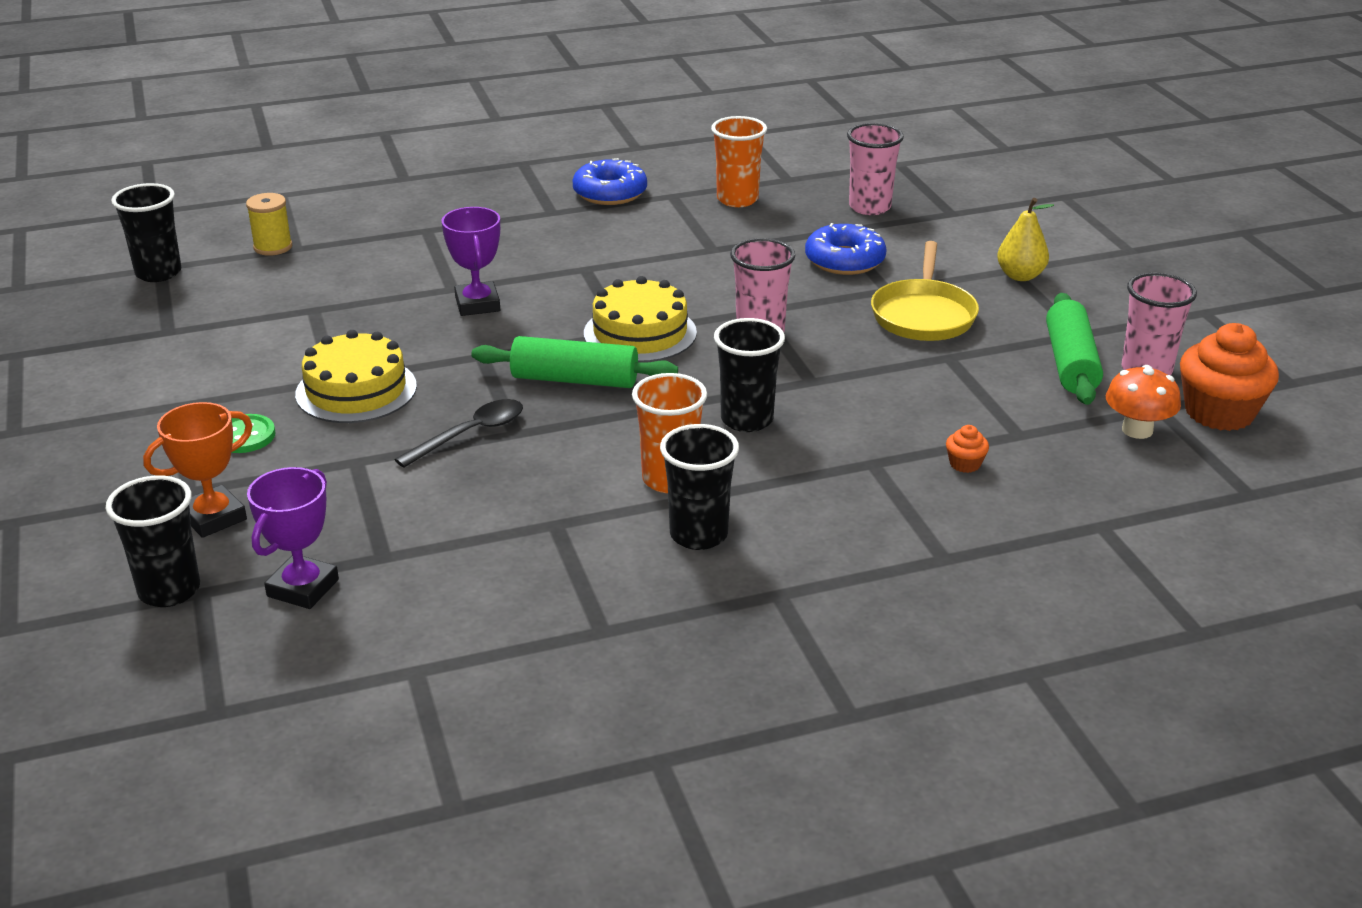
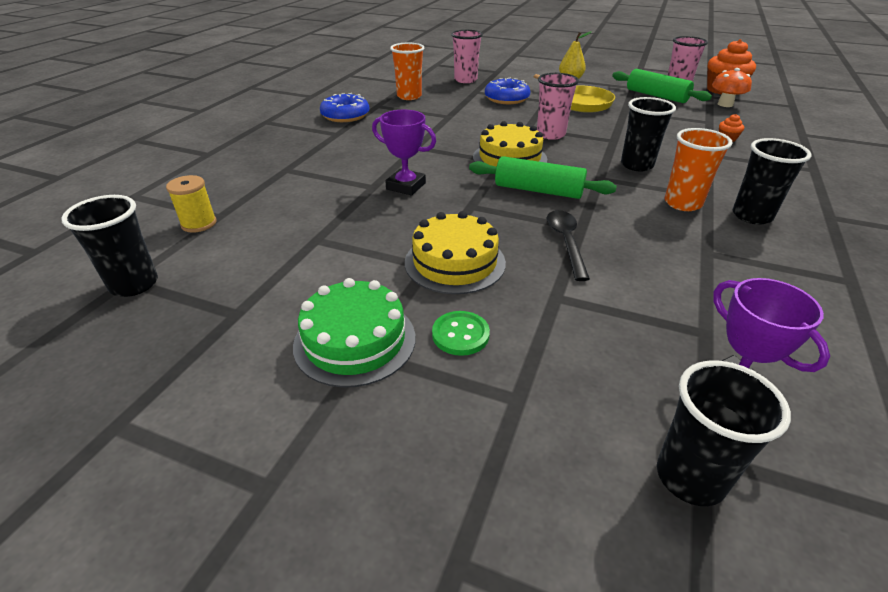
camera: 50 degrees left, 5 degrees up
orange trophy [143,402,253,538] -> none
green rolling pin [471,336,678,388] -> green rolling pin turned 60 degrees clockwise [469,156,617,199]
none -> green cake [293,278,415,388]

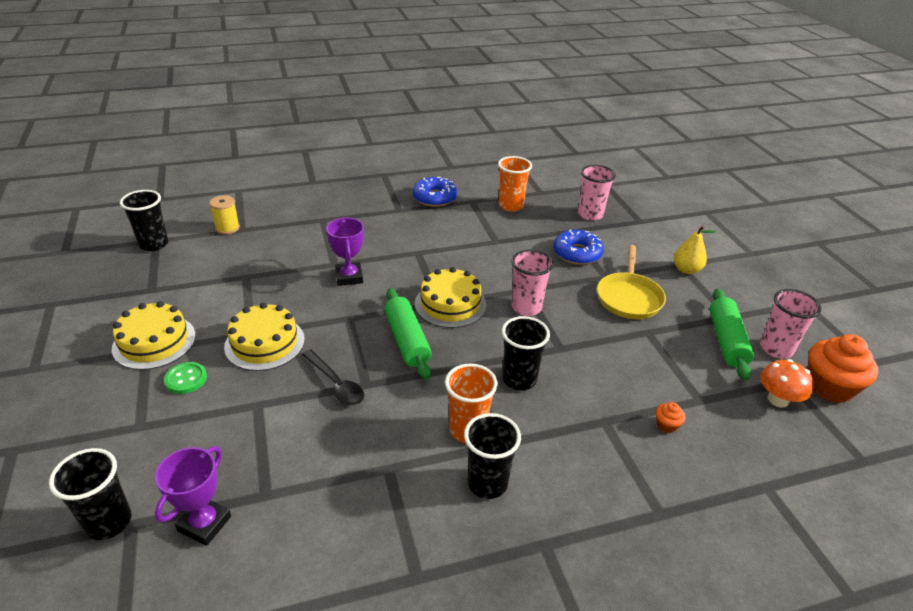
camera: 50 degrees right, 0 degrees up
green cake [293,278,415,388] -> yellow cake [112,301,196,370]
black spoon [547,210,590,281] -> black spoon turned 90 degrees clockwise [302,349,364,405]

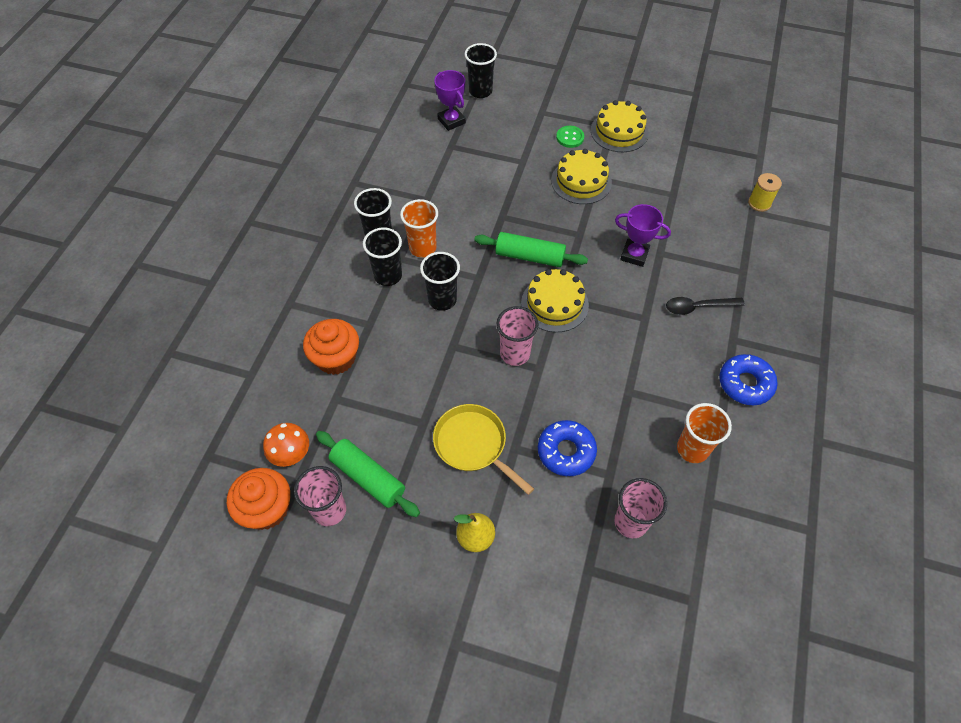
camera: 125 degrees right, 20 degrees up
black cup [120,190,168,251] -> black cup moved to [363,228,402,286]
black spoon [302,349,364,405] -> black spoon moved to [666,297,745,315]
orange cupcake [656,402,685,433] -> orange cupcake [303,319,359,375], size x2.31

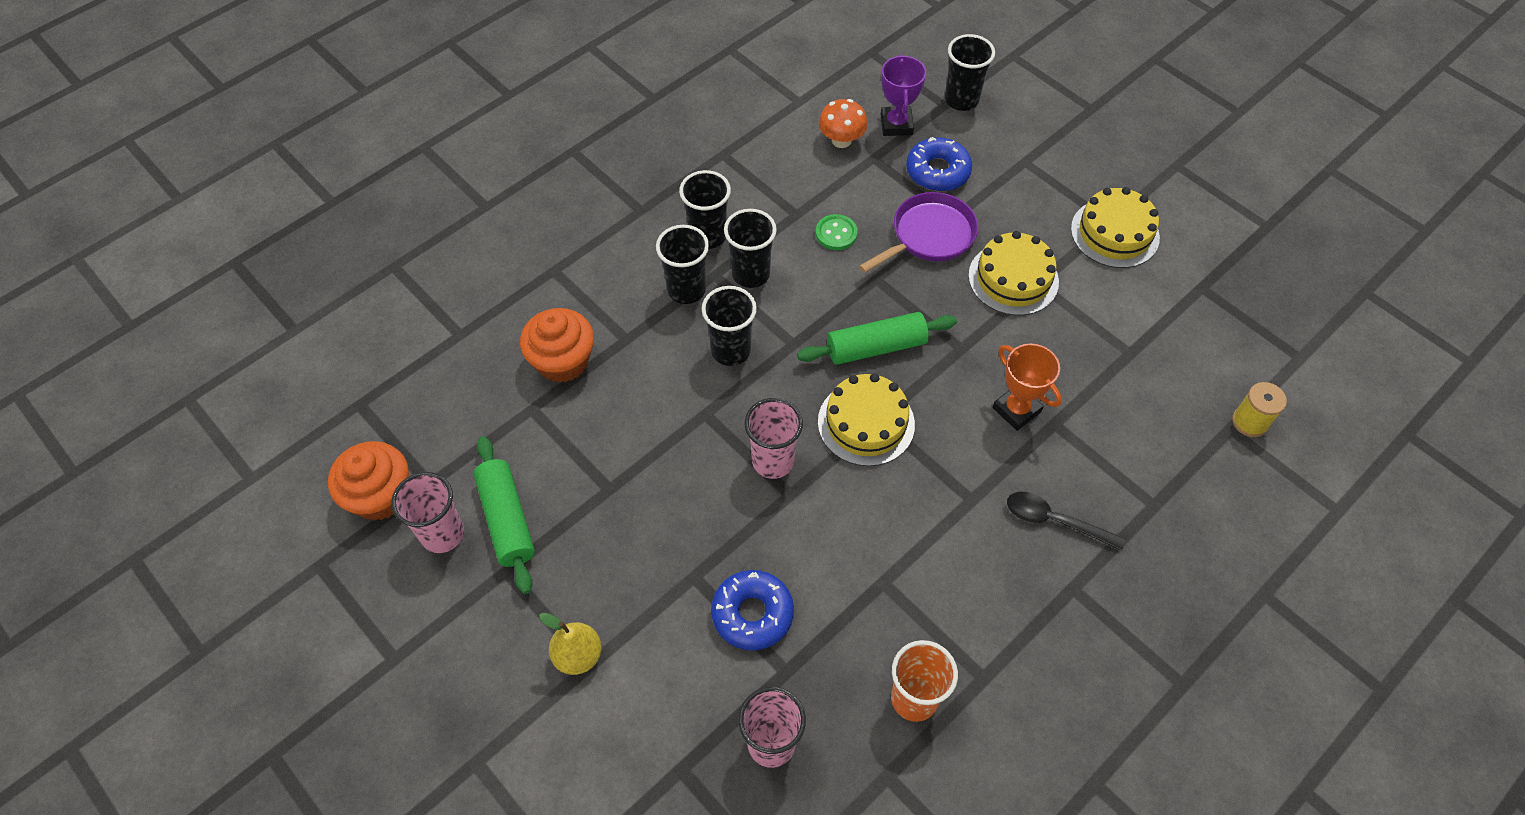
camera: 30 degrees right, 0 degrees up
orange mushroom [263,423,309,467] -> orange mushroom moved to [819,99,868,148]
orange cup [400,199,438,257] -> black cup [724,209,777,288]
yellow pan [433,404,534,495] -> none
green rolling pin [474,232,588,267] -> green rolling pin turned 60 degrees counterclockwise [797,312,957,365]
green button [556,126,584,148] -> green button moved to [816,214,858,250]
purple trophy [615,204,671,267] -> orange trophy [993,343,1062,431]
blue donut [719,354,778,405] -> blue donut moved to [906,137,972,192]
none -> purple pan [859,192,978,273]

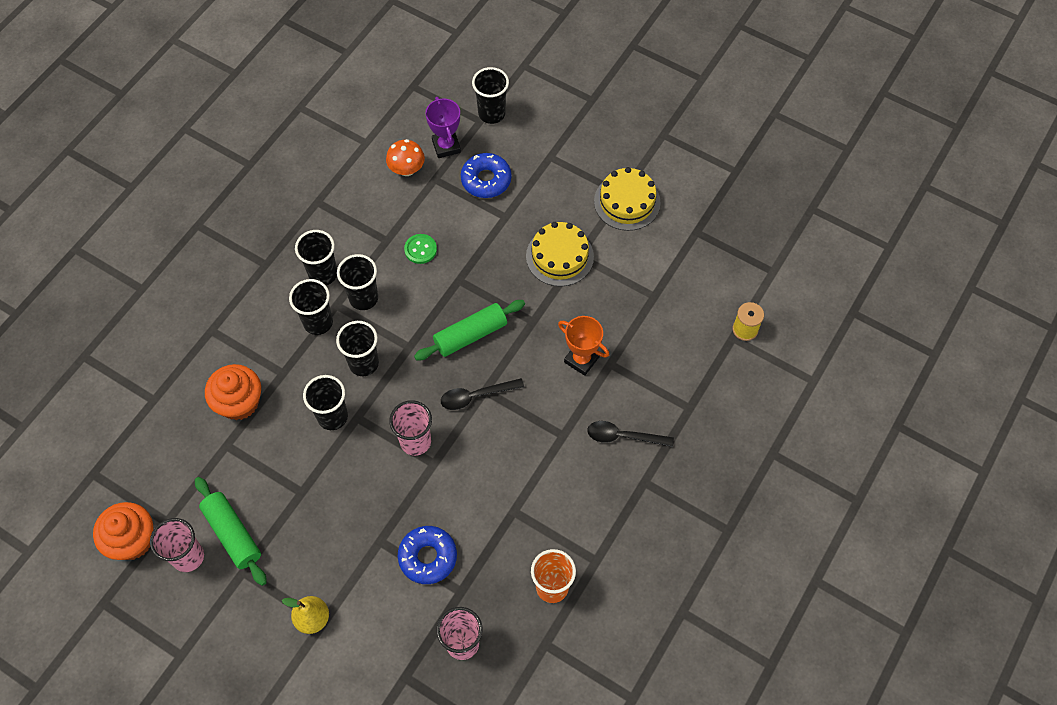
camera: 15 degrees left, 5 degrees up
yellow cake [818,373,915,466] -> black spoon [441,378,524,410]
purple pan [859,192,978,273] -> none
none -> black cup [303,375,348,430]

